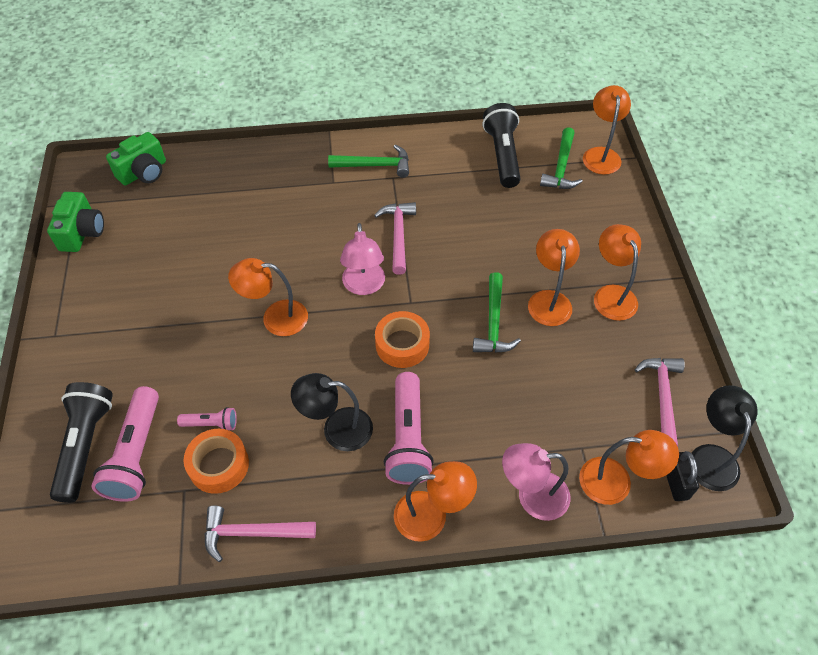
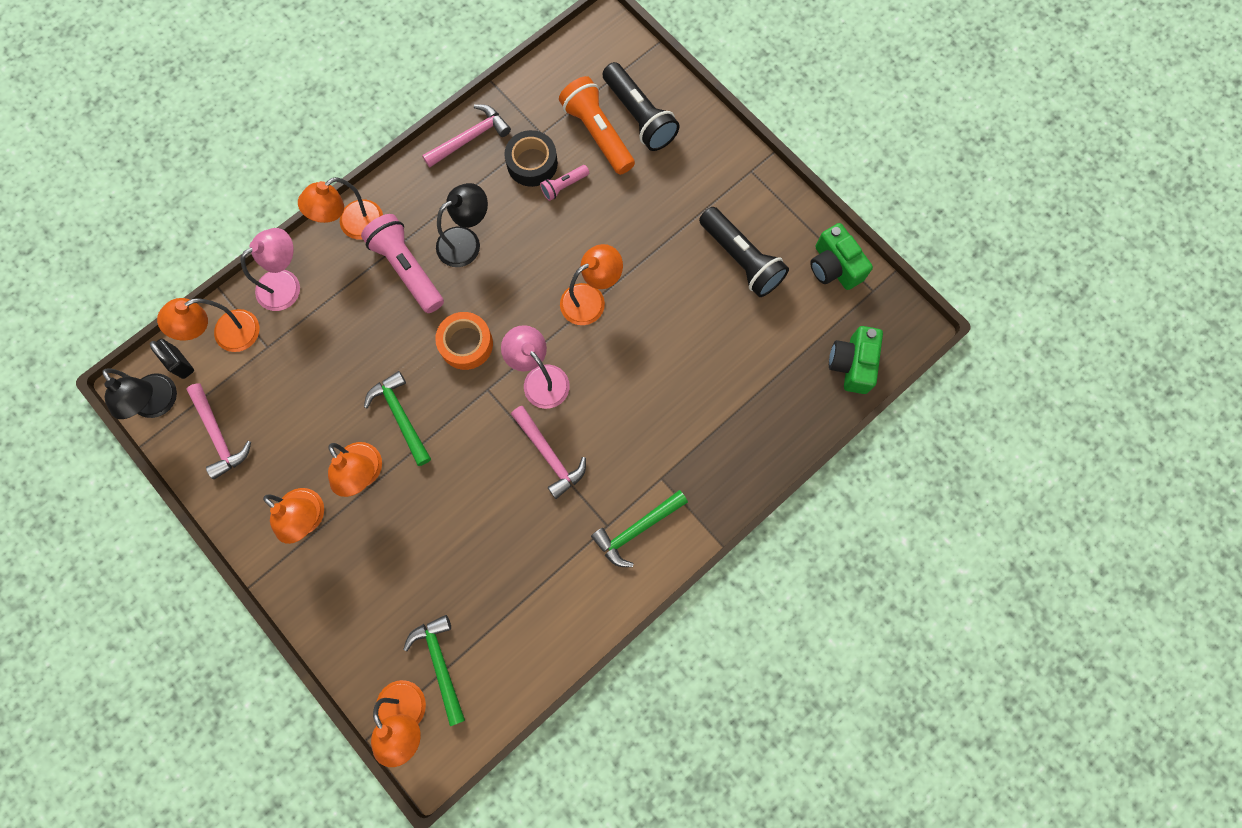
camera: 145 degrees right, 20 degrees up
pink flashlight [92,386,159,502] -> orange flashlight [559,76,635,175]
orange tape [184,429,249,494] -> black tape [504,130,558,187]
black flashlight [483,103,520,188] -> black flashlight moved to [699,207,789,297]

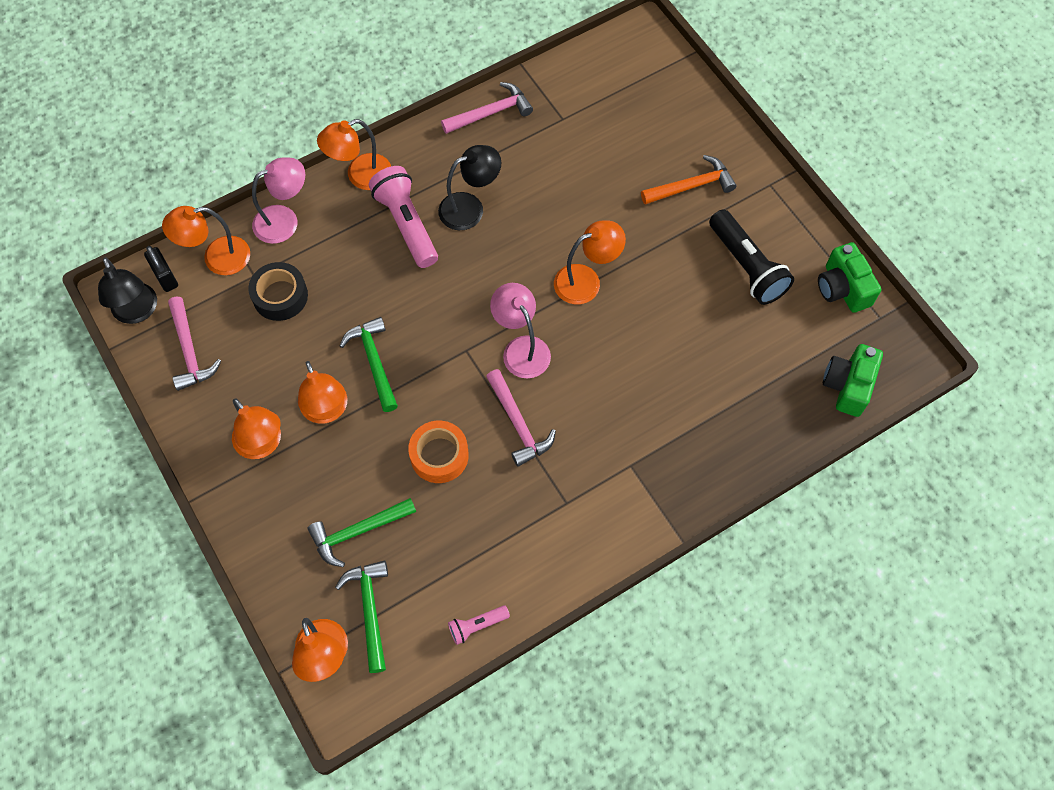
camera: 10 degrees right, 10 degrees down
orange tape [435,312,493,370] -> orange tape moved to [408,421,469,483]
black tape [504,130,558,187] -> black tape moved to [248,262,308,321]
pink flashlight [540,165,589,201] -> pink flashlight moved to [448,605,510,645]
orange flashlight [559,76,635,175] -> none
green hammer [591,490,688,567] -> green hammer moved to [308,498,416,567]
black flashlight [603,62,680,151] -> none
none -> orange hammer [641,155,736,205]

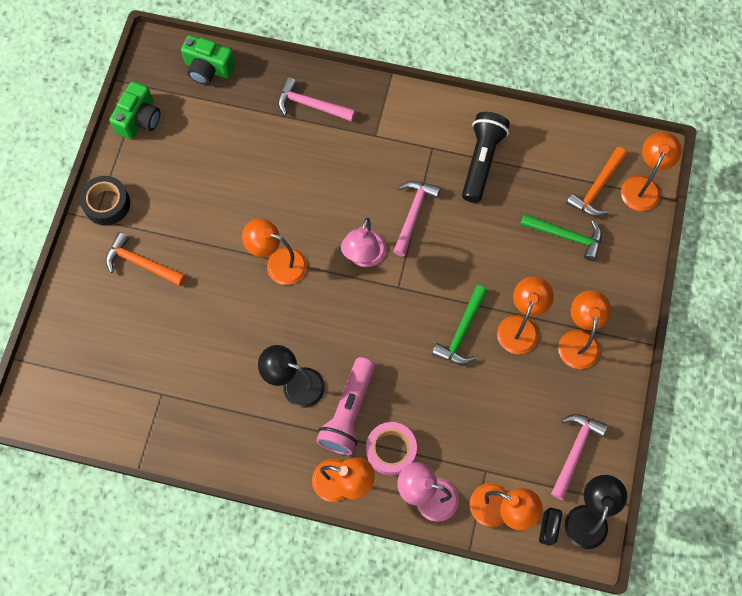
camera: 135 degrees left, 5 degrees up
black tape [248,262,308,321] -> black tape moved to [79,176,130,225]
green hammer [335,560,388,673] -> orange hammer [566,147,627,217]
orange tape [408,421,469,483] -> none
pink hammer [441,82,533,134] -> pink hammer moved to [278,77,355,122]
pink flashlight [448,605,510,645] -> none
black flashlight [709,209,794,305] -> black flashlight moved to [462,112,510,203]
green camera [823,344,883,417] -> green camera turned 45 degrees clockwise [181,35,235,85]
none -> pink tape [366,422,417,475]

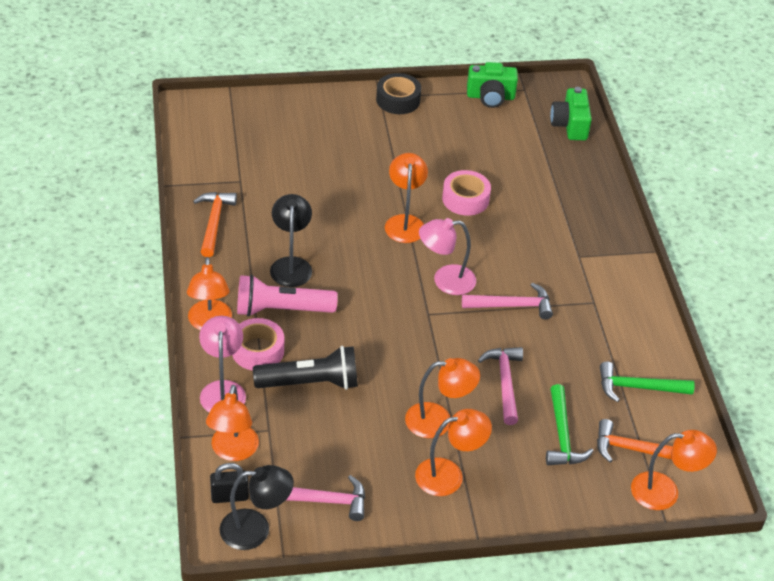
camera: 65 degrees right, 25 degrees down
orange hammer [106,232,186,286] -> orange hammer moved to [193,192,237,257]
pink hammer [278,77,355,122] -> pink hammer moved to [478,347,523,425]
green hammer [432,285,488,365] -> green hammer moved to [600,362,695,402]
black flashlight [462,112,510,203] -> black flashlight moved to [253,346,358,390]
none -> pink tape [442,170,491,216]

